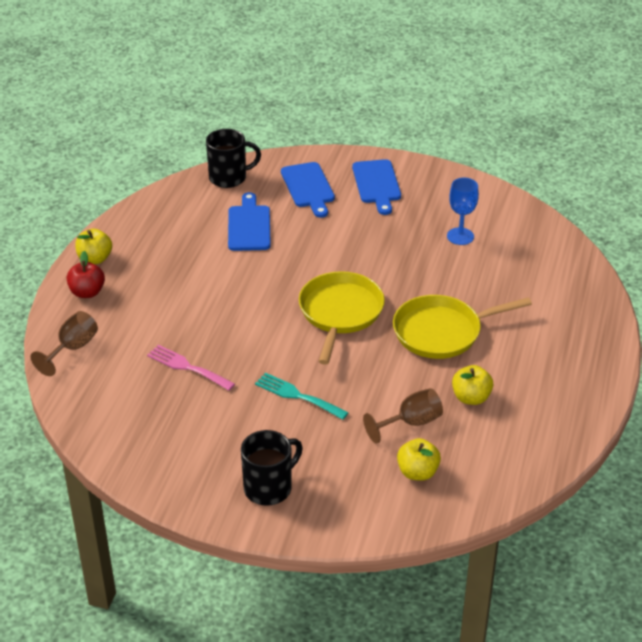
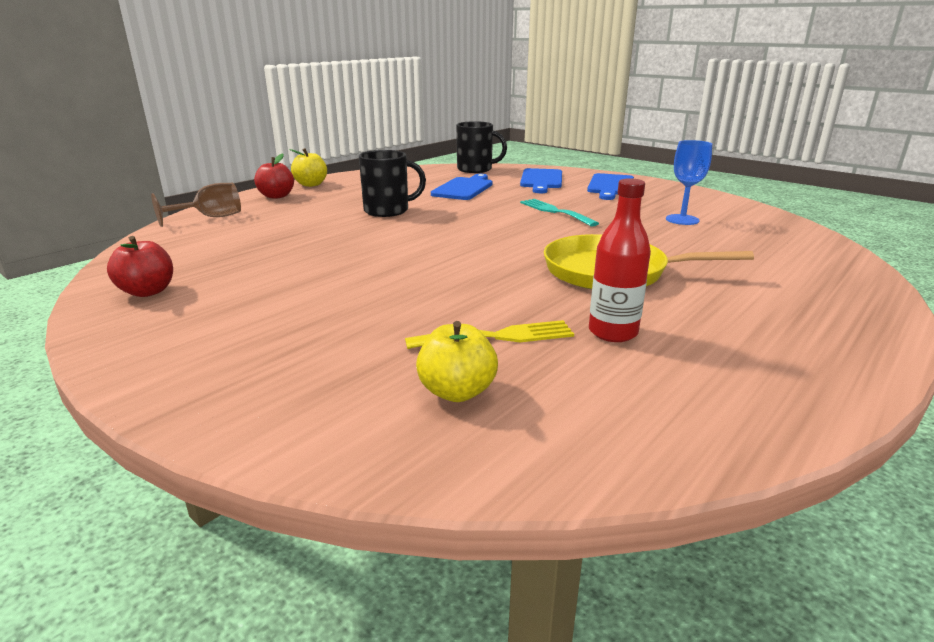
camera: 25 degrees right, 15 degrees down
pink fork [147,345,235,391] -> none
black mug [241,430,303,506] -> black mug moved to [359,150,426,217]
turquoise fork [255,372,349,420] -> turquoise fork moved to [520,199,599,227]
yellow pan [299,271,385,365] -> none
brown goblet [363,388,443,444] -> yellow fork [405,320,574,349]
yellow apple [452,365,493,405] -> red bottle [589,178,651,342]
none -> red apple [107,236,173,297]

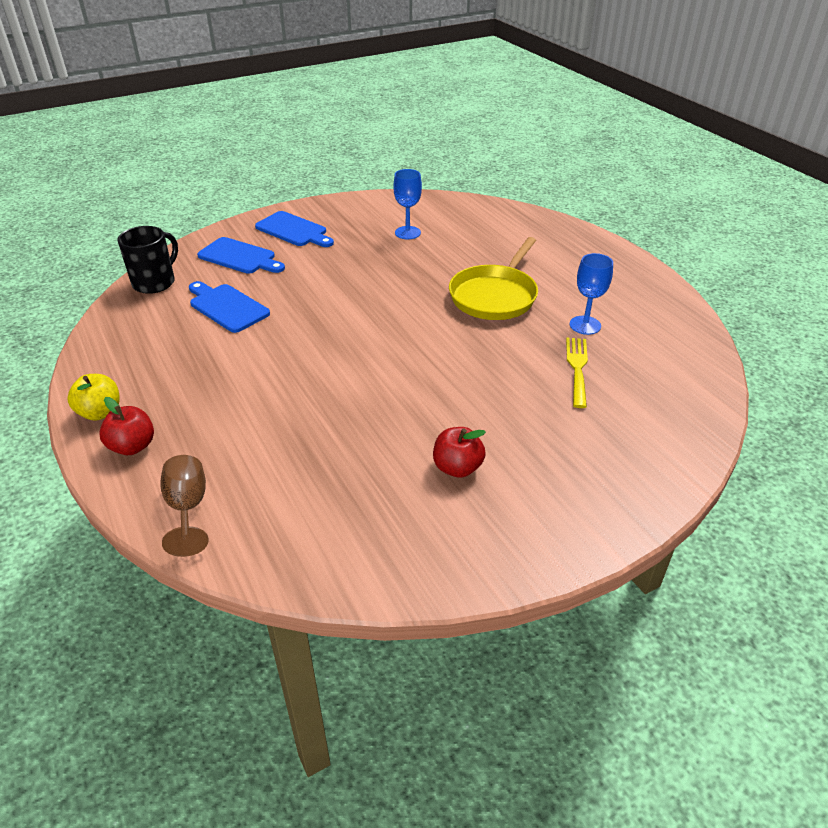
camera: 70 degrees left, 15 degrees up
red apple [107,236,173,297] -> red apple moved to [433,427,486,478]
black mug [359,150,426,217] -> none
yellow apple [416,321,498,402] -> none
turquoise fork [520,199,599,227] -> none
red bottle [589,178,651,342] -> blue goblet [570,253,613,335]

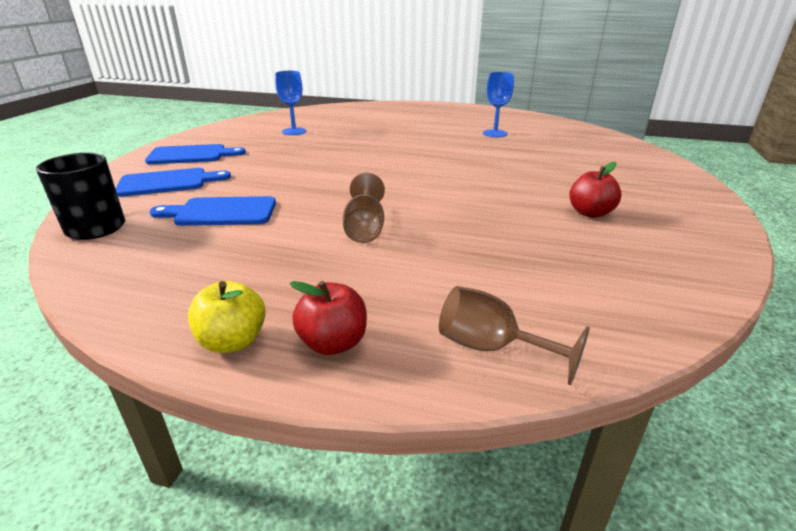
camera: 45 degrees left, 10 degrees down
yellow pan [449,237,538,320] -> none
yellow fork [566,337,588,408] -> none
none -> brown goblet [343,173,385,243]

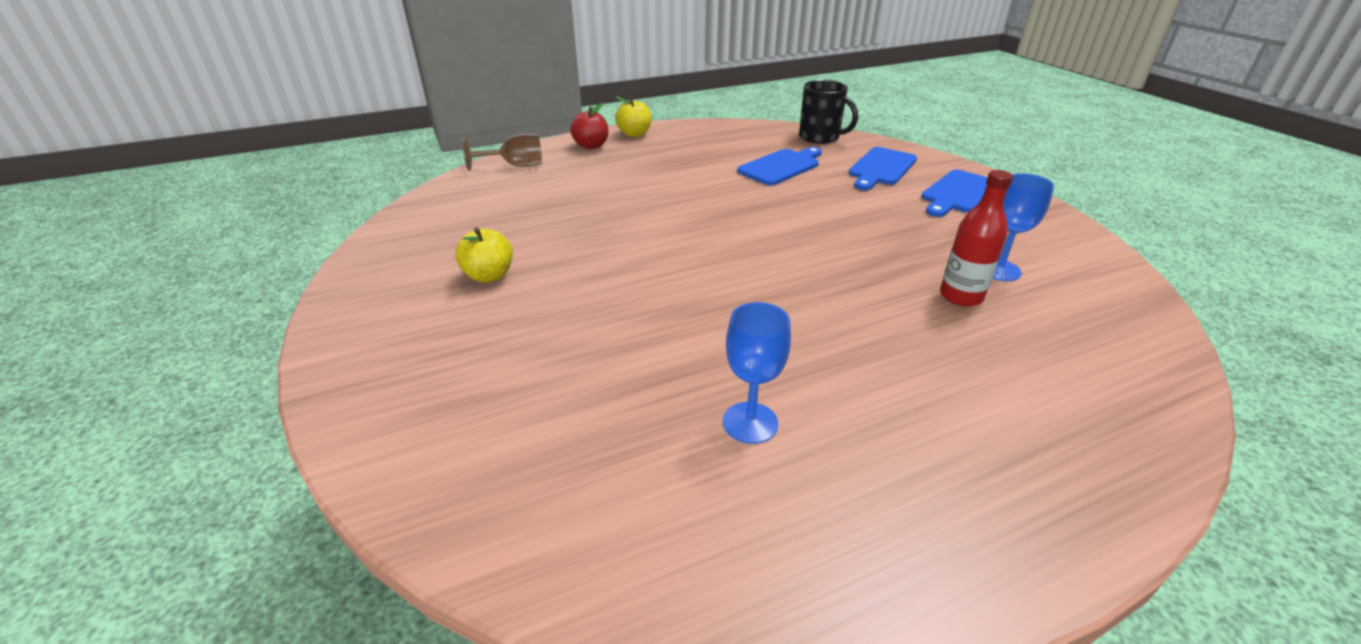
camera: 140 degrees right, 5 degrees up
brown goblet [343,173,385,243] -> none
red apple [569,162,621,218] -> yellow apple [455,227,513,283]
none -> red bottle [940,170,1013,307]

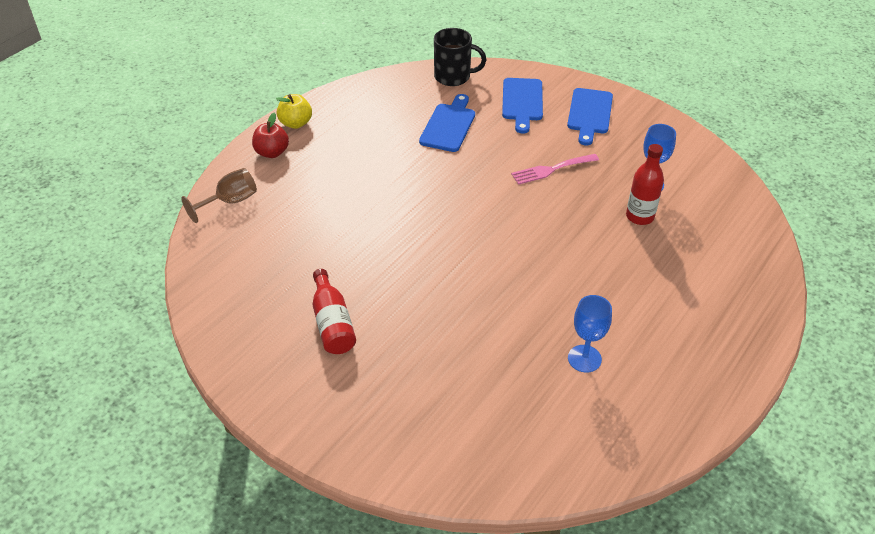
camera: 30 degrees left, 10 degrees up
yellow apple [455,227,513,283] -> red bottle [312,269,356,354]
none -> pink fork [511,154,599,185]

